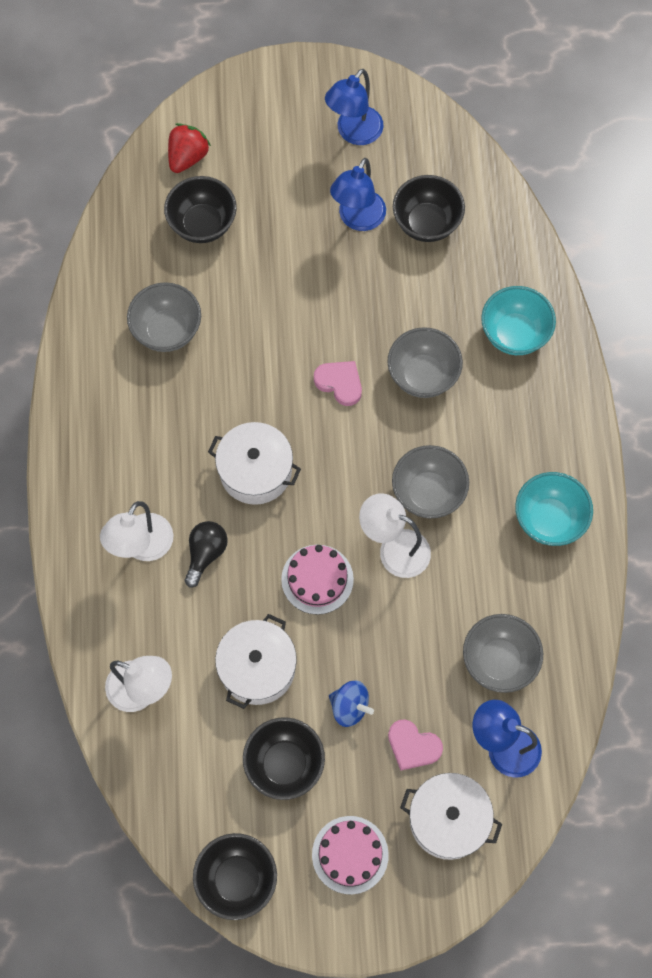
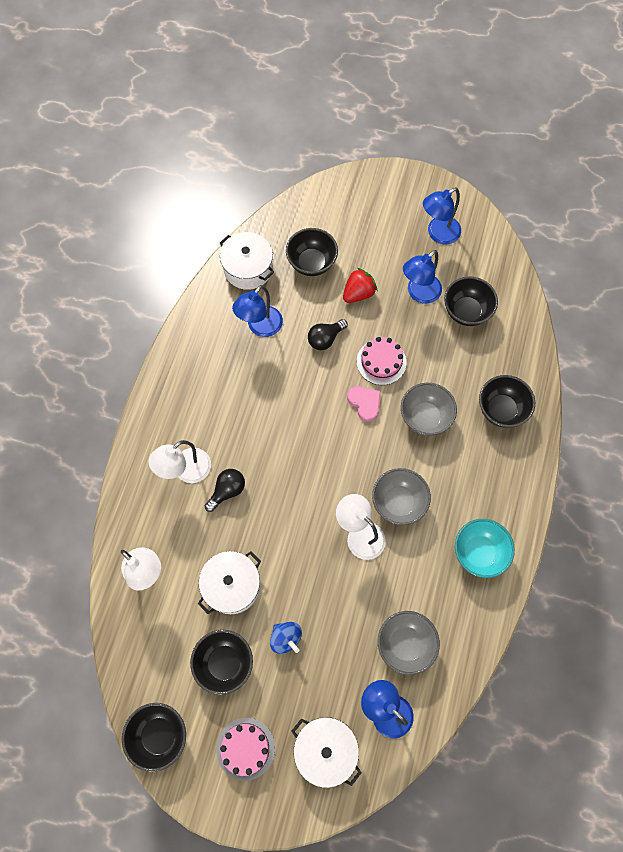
camera: 20 degrees right, 0 degrees up
grey bowl [127,282,201,352] -> blue lamp [232,285,283,337]
red strawberry [168,123,211,173] -> red strawberry moved to [343,268,377,303]
white pot [208,422,301,505] -> white pot moved to [220,232,274,290]
pink cake [281,545,354,615] -> pink cake moved to [357,337,406,385]
pink heart [388,719,443,771] -> none
turquoise bowl [481,286,556,355] -> black bowl [479,375,535,428]
none -> black light bulb [308,319,348,350]

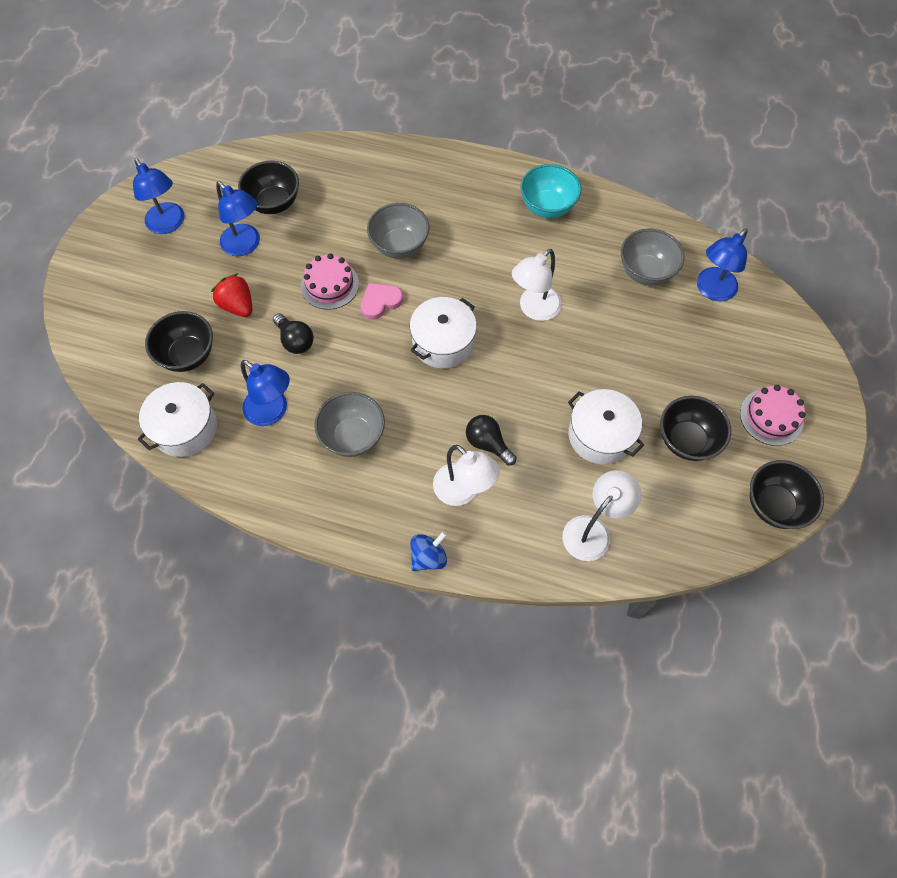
camera: 90 degrees left, 5 degrees down
blue spinning top [270,622,302,654] -> blue spinning top moved to [410,531,447,571]
white pot [292,717,362,788] -> white pot moved to [410,297,477,369]
grey bowl [372,468,431,525] -> grey bowl moved to [314,392,385,457]
black bowl [479,375,535,428] -> none

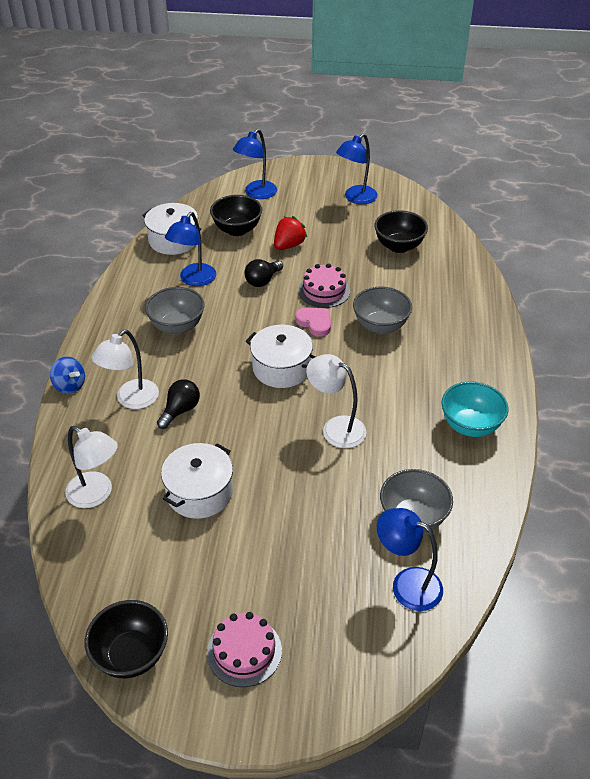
camera: 80 degrees right, 20 degrees down
blue lamp [216,181,260,256] -> blue lamp moved to [233,129,277,199]
black bowl [660,396,731,461] -> none

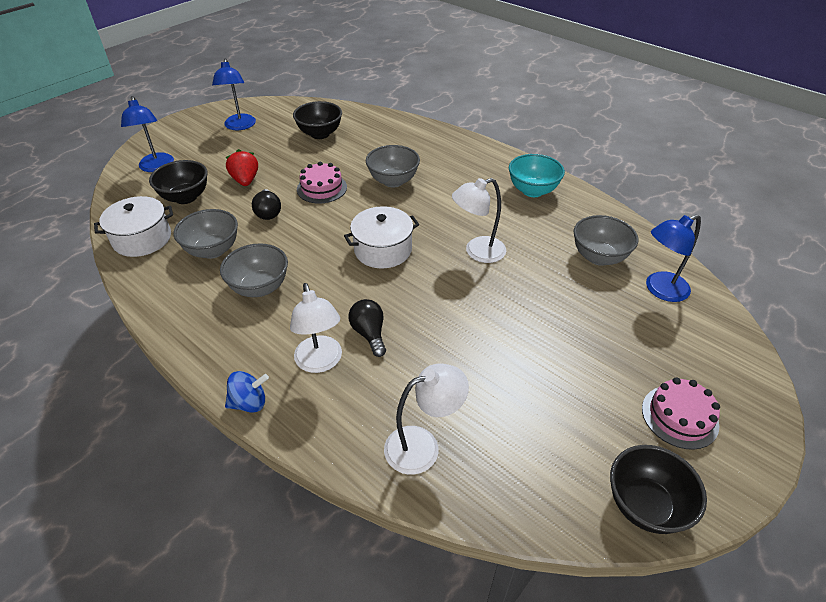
camera: 55 degrees left, 0 degrees up
white pot [161,443,233,519] -> none
blue lamp [165,212,216,286] -> grey bowl [174,209,238,259]
pink heart [295,307,331,337] -> none

